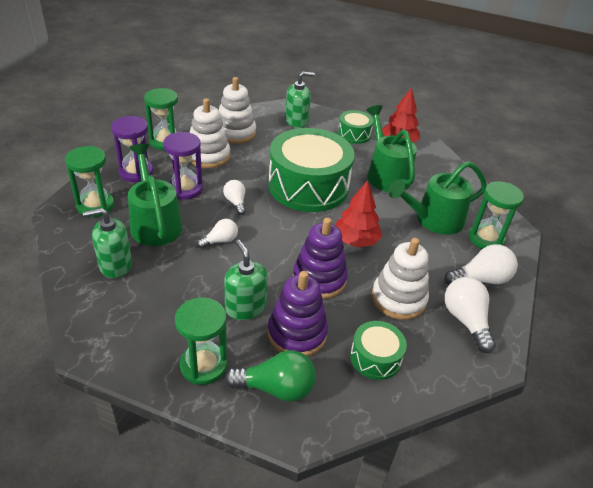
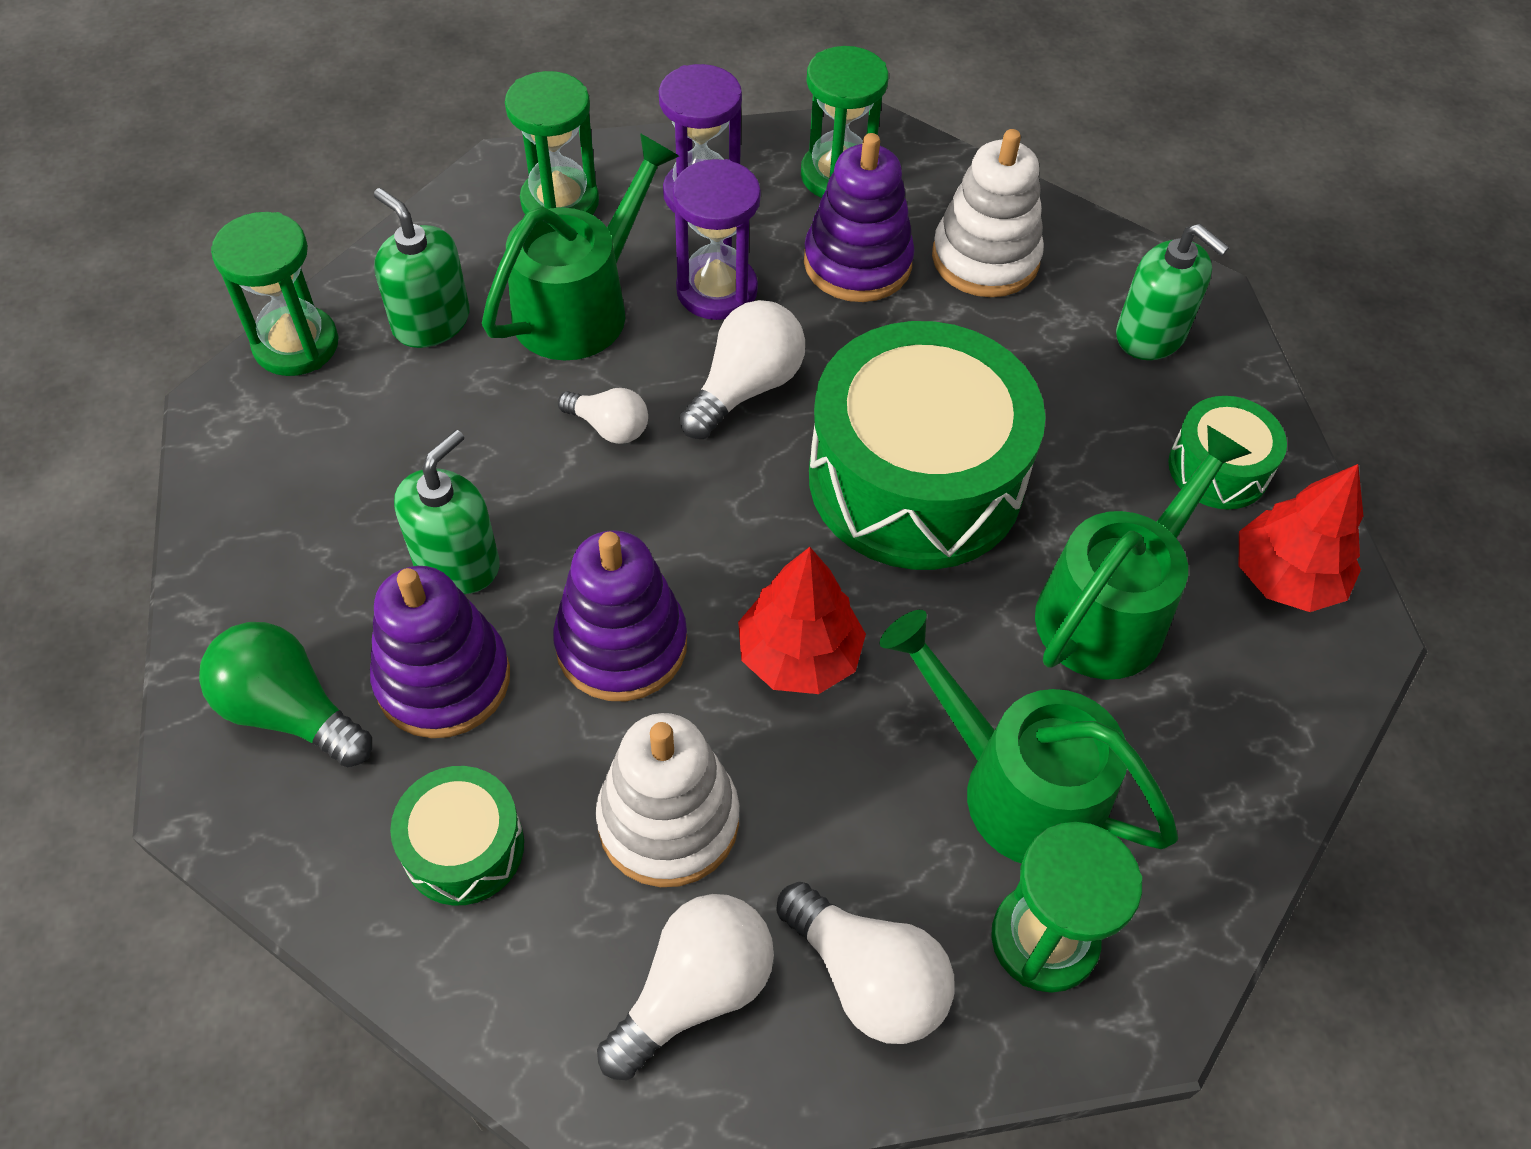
camera: 60 degrees right, 15 degrees up
green hourglass [175,298,227,385] -> green hourglass moved to [211,212,339,376]
white stacking toy [190,98,230,168] -> purple stacking toy [804,133,915,302]
white light bulb [223,180,246,215] -> white light bulb [680,300,805,439], size x1.63
green light bulb [225,350,316,402] -> green light bulb turned 150 degrees clockwise [199,622,372,767]

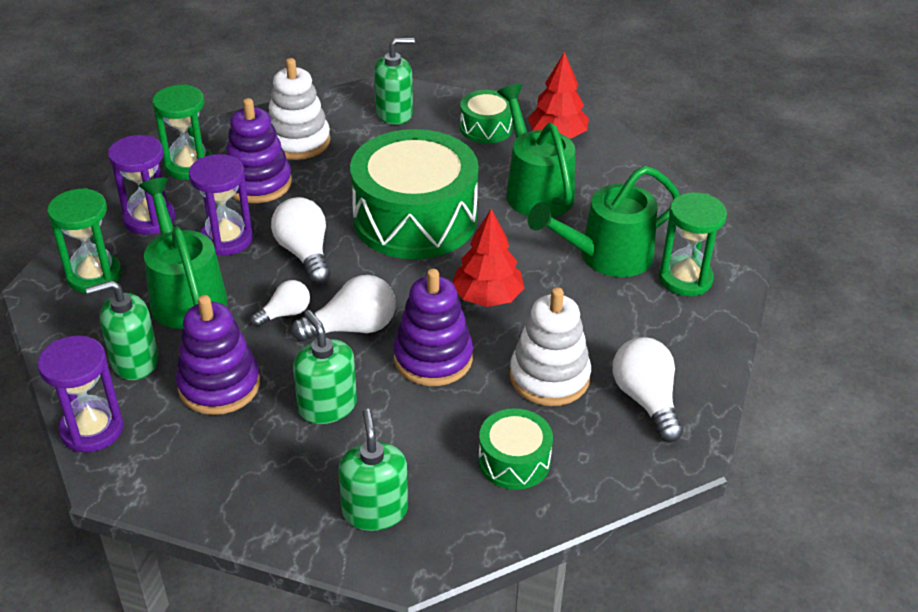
camera: 60 degrees left, 15 degrees down
green light bulb [199,622,372,767] -> green soap dispenser [338,409,408,531]
green hourglass [211,212,339,376] -> purple hourglass [37,335,124,453]
purple stacking toy [370,566,510,738] -> purple stacking toy moved to [176,295,260,415]
white light bulb [777,882,954,1044] -> white light bulb moved to [292,275,396,342]

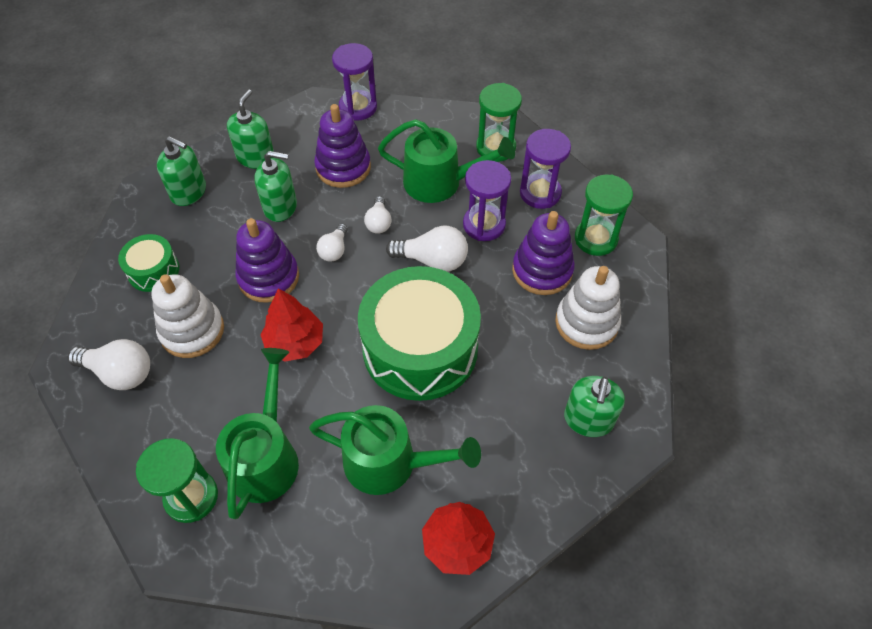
camera: 125 degrees right, 15 degrees up
green soap dispenser [86,280,159,380] -> green soap dispenser moved to [227,89,274,169]
white light bulb [292,275,396,342] -> white light bulb [316,224,348,262], size x0.61
green drum [460,90,513,143] -> none

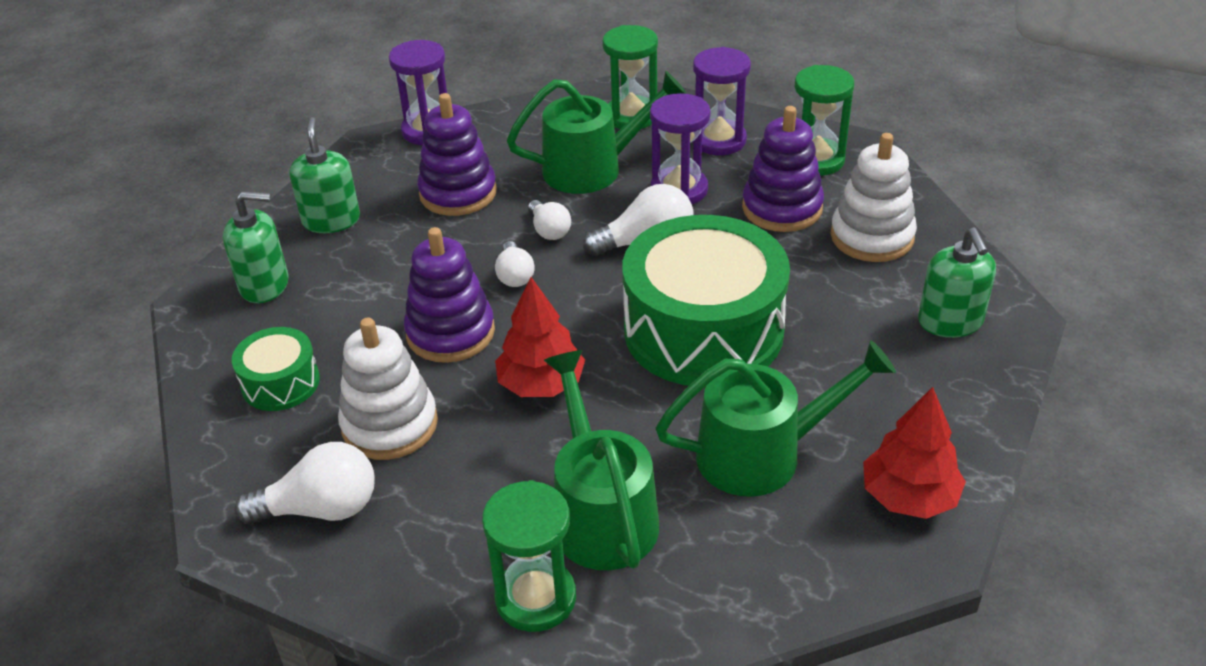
camera: 25 degrees left, 15 degrees down
green soap dispenser [254,151,297,222] -> none

